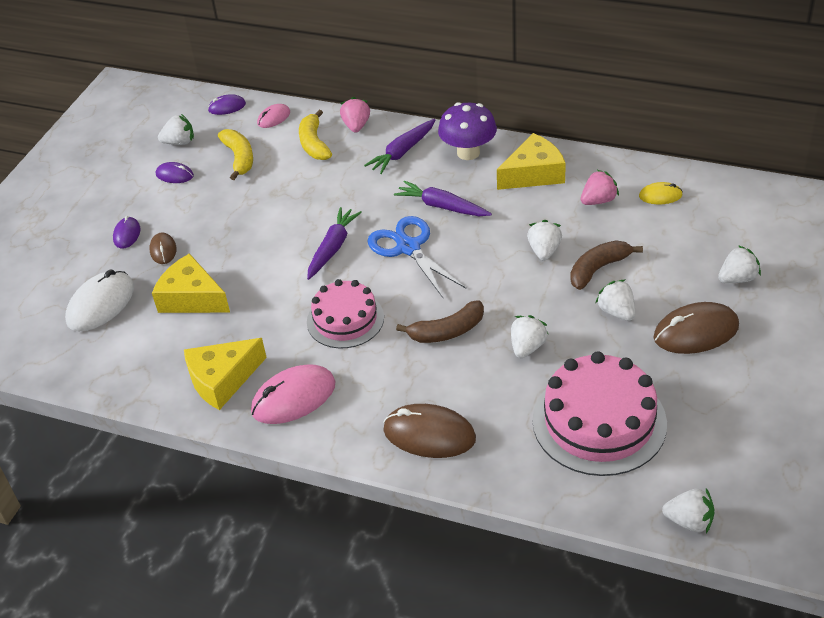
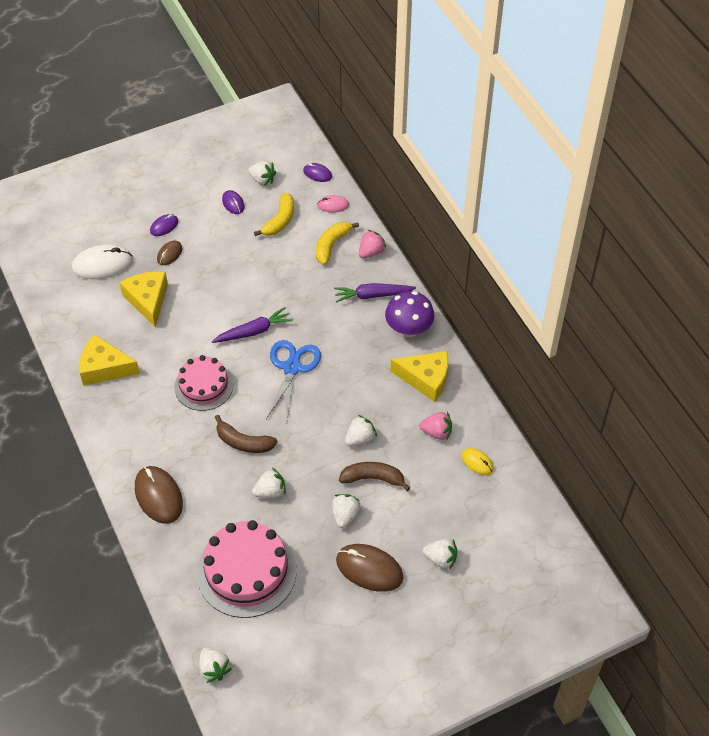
camera: 40 degrees right, 10 degrees up
pink mouse [251,364,335,424] -> none
purple carrot [394,181,492,216] -> none

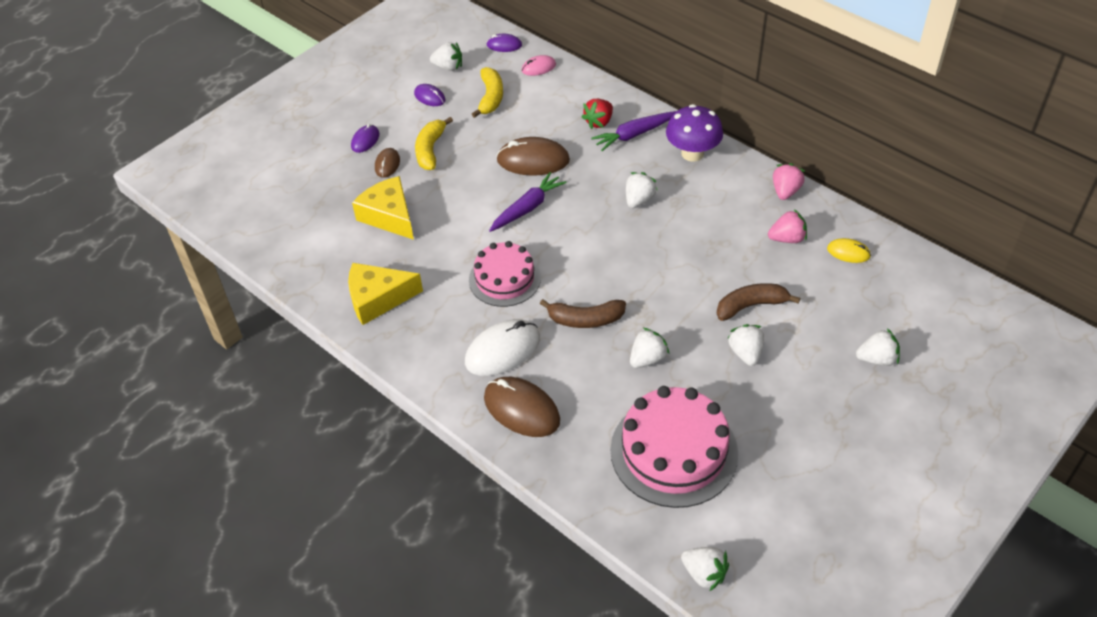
camera: 20 degrees left, 5 degrees down
white mouse [72,245,133,279] -> white mouse moved to [465,319,540,376]
blue scissors [266,340,321,420] -> none
yellow banana [316,222,359,265] -> yellow banana moved to [415,117,453,170]
brown mouse [336,544,404,592] -> brown mouse moved to [496,137,570,176]
white strawberry [345,415,377,446] -> white strawberry moved to [626,172,657,208]
pink strawberry [359,230,387,258] -> pink strawberry moved to [773,163,805,200]
yellow cheese [391,351,448,402] -> none
none -> red strawberry [582,99,613,129]

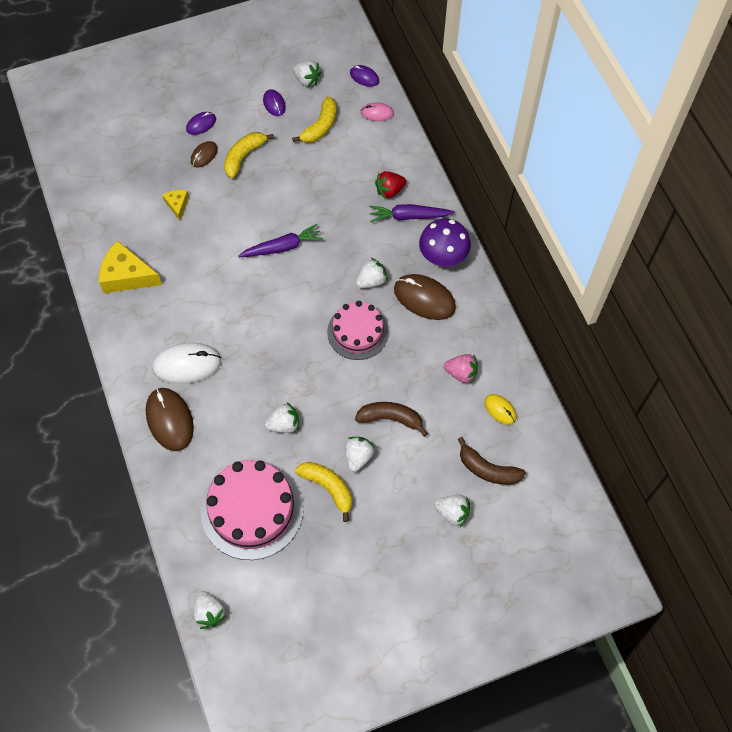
camera: 25 degrees right, 15 degrees up
yellow cheese [352,176,414,240] -> yellow cheese [162,190,189,220], size x0.52
pink cake [469,241,541,307] -> pink cake moved to [327,301,389,360]
brown mouse [496,137,570,176] -> brown mouse moved to [394,274,456,320]
brown banana [540,299,626,328] -> brown banana moved to [458,437,526,485]
pink strawberry [773,163,805,200] -> none
none -> yellow banana [295,462,352,522]

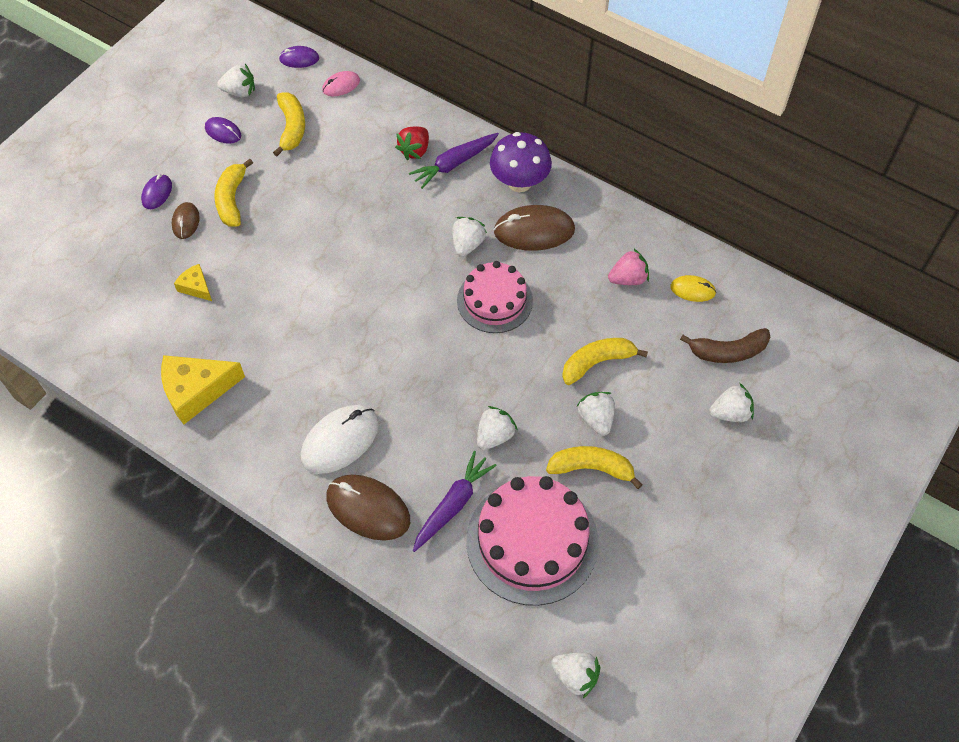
camera: 35 degrees left, 5 degrees down
purple carrot [238,224,323,257] -> purple carrot moved to [413,451,497,552]
brown banana [355,402,428,437] -> yellow banana [562,338,648,385]

